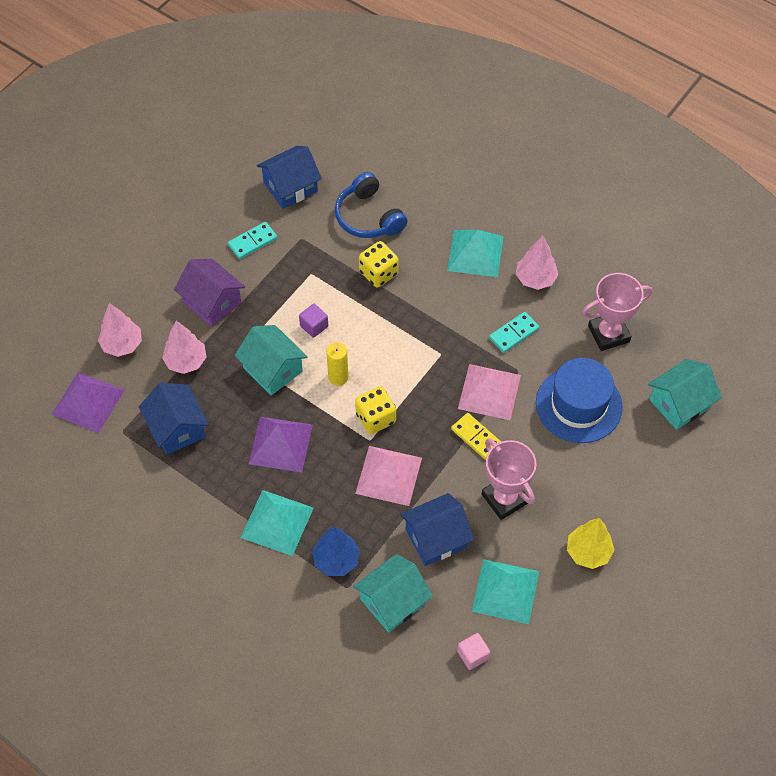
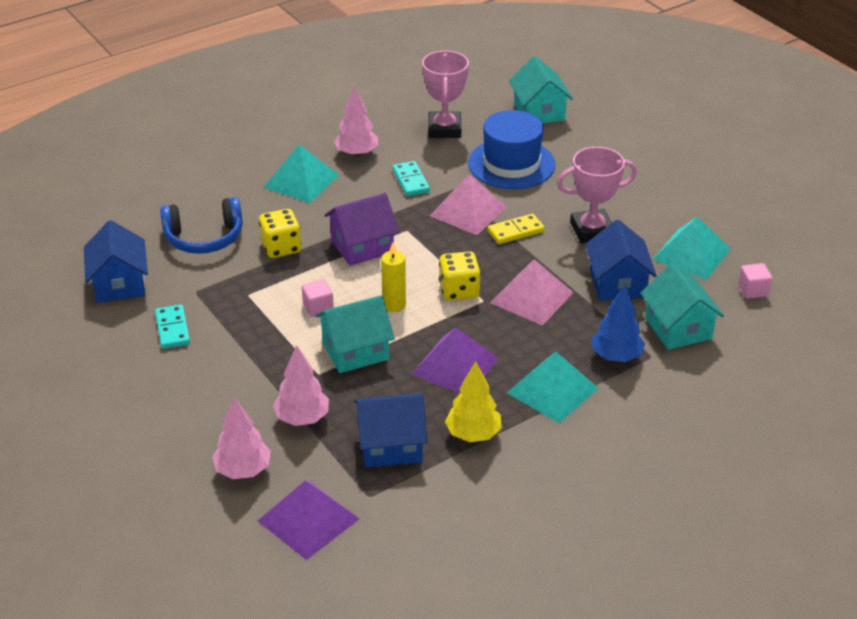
camera: 70 degrees left, 20 degrees down
purple house [174,259,245,327] -> purple house moved to [325,193,399,266]
purple cube [299,304,328,338] -> pink cube [302,279,334,317]
yellow tree [567,518,614,569] -> yellow tree moved to [445,361,502,442]

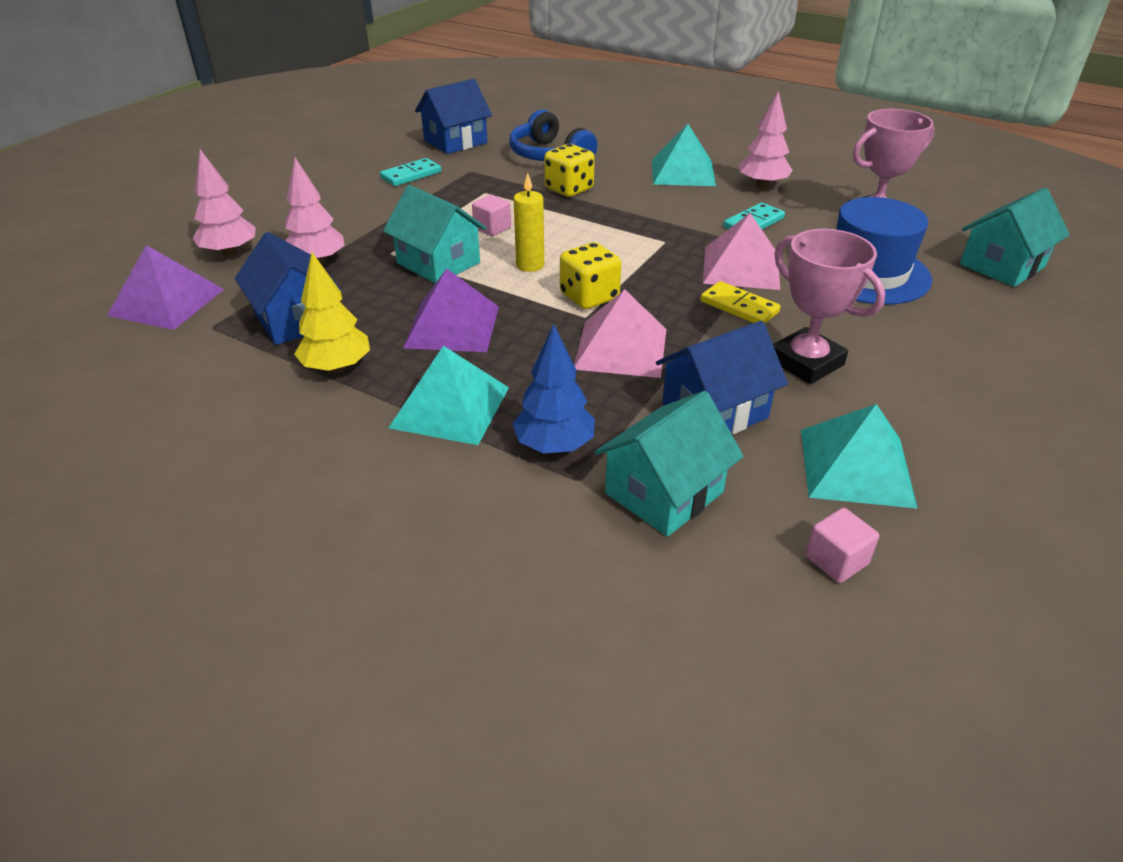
camera: 65 degrees right, 0 degrees up
purple house [325,193,399,266] -> none

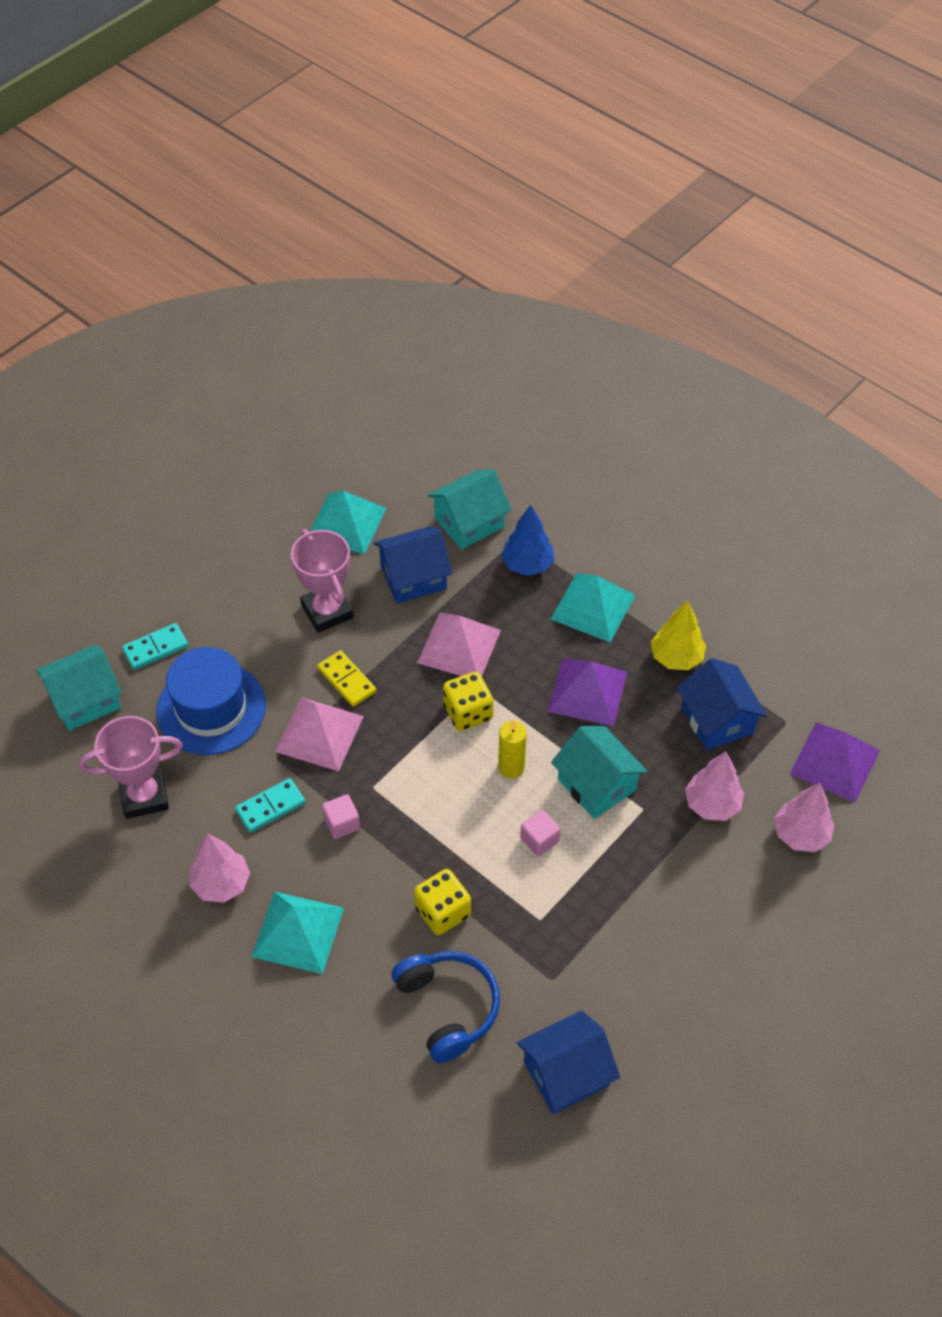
camera: 170 degrees left, 15 degrees up
turquoise domino [380,158,441,186] -> turquoise domino moved to [122,623,188,670]
pink cube [805,508,879,583] -> pink cube moved to [322,794,360,839]

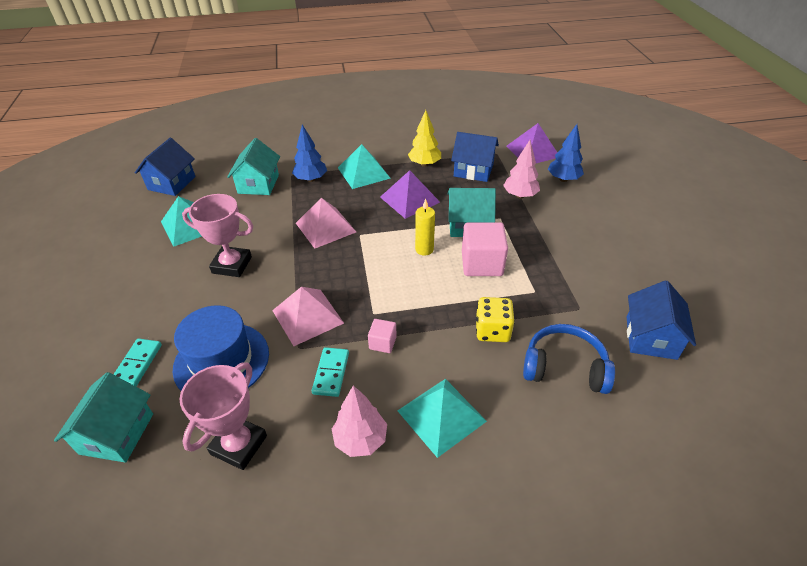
camera: 50 degrees left, 10 degrees down
yellow domino [317,650,376,707] -> none
blue house [374,526,452,604] -> blue house moved to [135,138,196,196]
yellow dice [443,672,493,731] -> none
pink cube [520,810,561,856] -> pink cube [462,222,508,276], size x1.93
pink tree [774,783,834,852] -> blue tree [548,124,584,182]

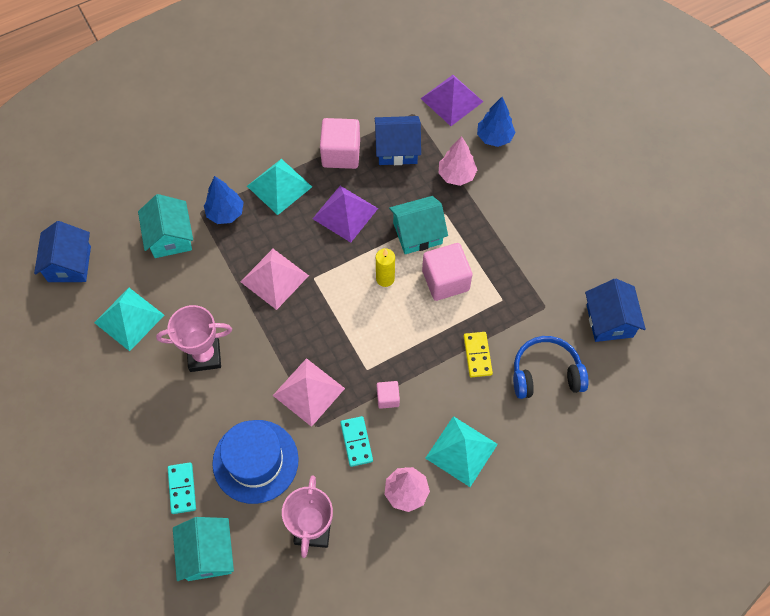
camera: 20 degrees left, 20 degrees up
yellow tree [408,110,441,167] -> pink cube [320,118,360,169]
yellow dice [476,297,515,342] -> yellow domino [464,332,493,377]

